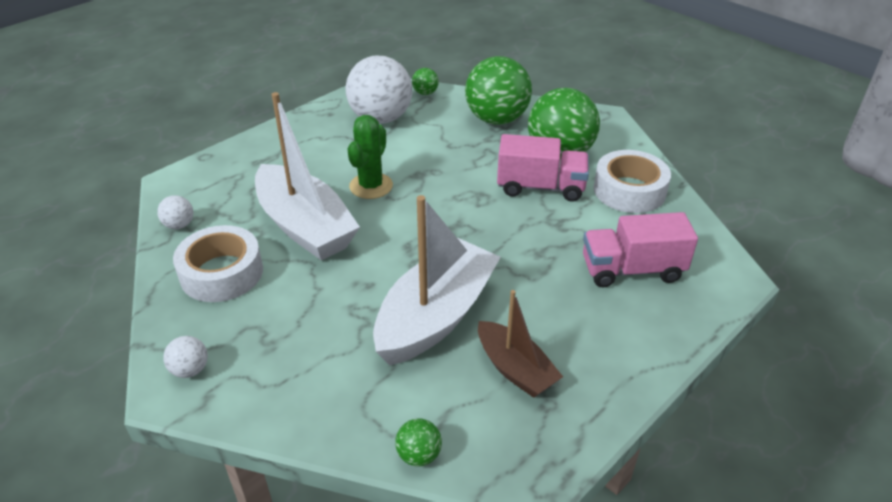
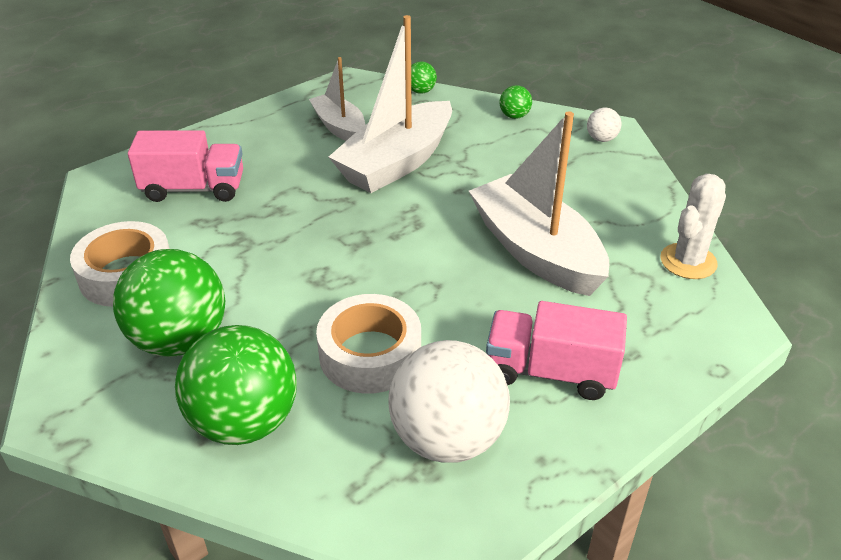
camera: 175 degrees left, 0 degrees up
white ball [157,195,193,229] -> white cactus [660,174,726,279]
white tape [173,225,263,302] -> white tape moved to [316,294,421,394]
green cactus [348,115,393,199] -> none
green ball [412,68,439,95] -> green ball moved to [500,85,532,119]
brown boat [478,290,563,398] -> white boat [309,57,365,141]
pink truck [497,134,589,202] -> pink truck moved to [486,301,627,400]

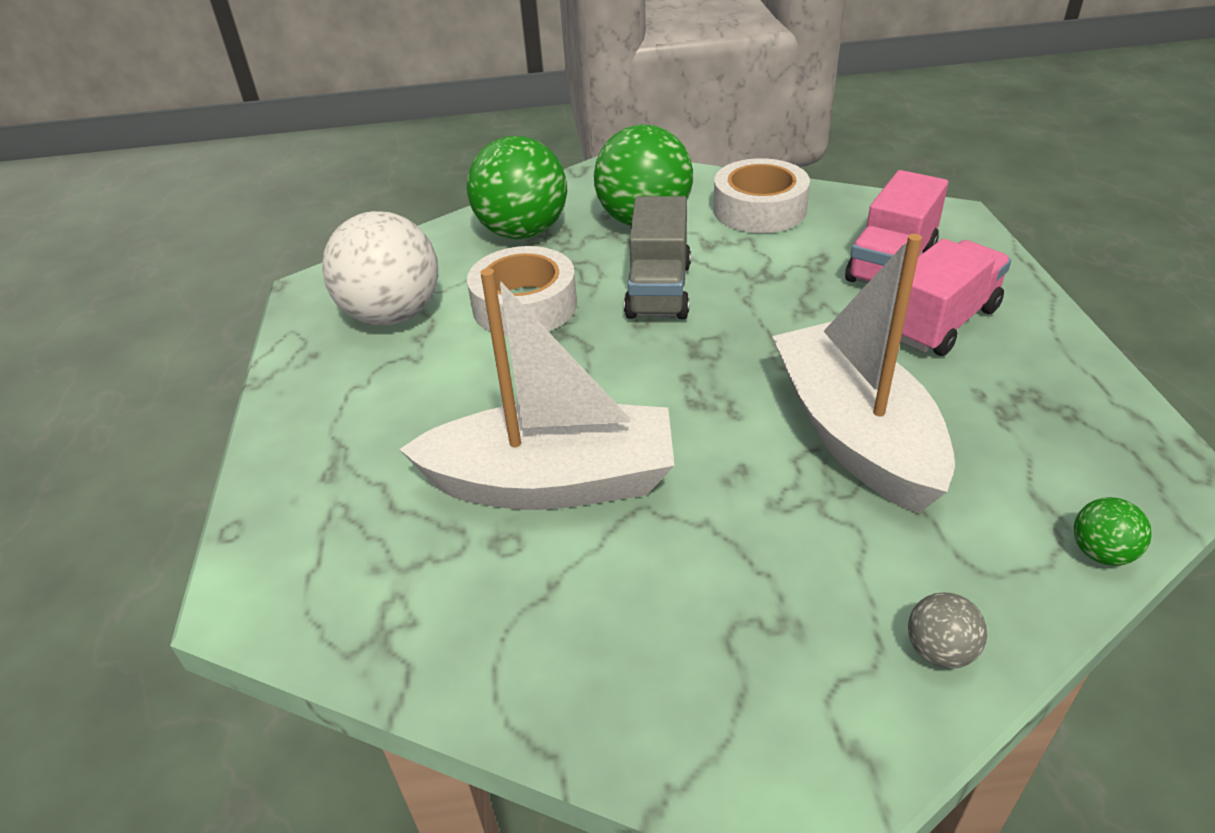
camera: 125 degrees right, 0 degrees up
white boat [309,57,365,141] -> none
pink truck [486,301,627,400] -> pink truck moved to [900,239,1011,356]
green ball [500,85,532,119] -> grey ball [908,592,987,669]
white ball [587,107,621,142] -> none
white cactus [660,174,726,279] -> none
none -> grey truck [624,196,691,319]

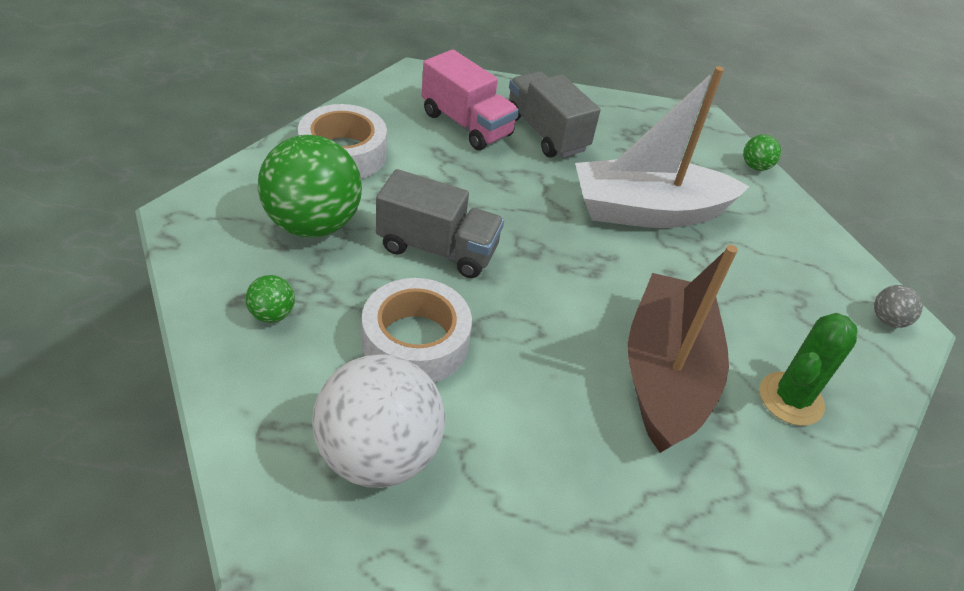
camera: 85 degrees left, 5 degrees up
white boat [399,268,675,510] -> brown boat [628,245,738,453]
green ball [467,136,567,239] -> green ball [245,275,295,323], size x0.43
pink truck [900,239,1011,356] -> grey truck [509,71,600,158]
grey ball [908,592,987,669] -> grey ball moved to [874,285,923,328]
none -> green cactus [760,313,858,426]

